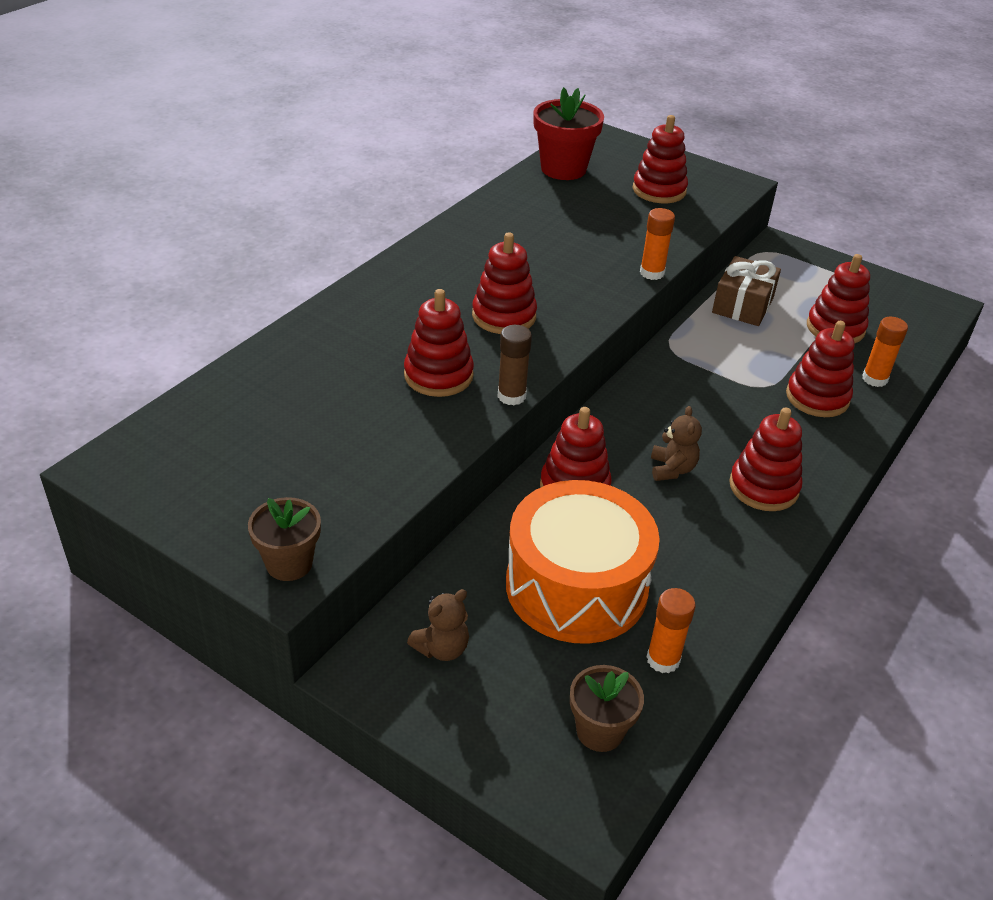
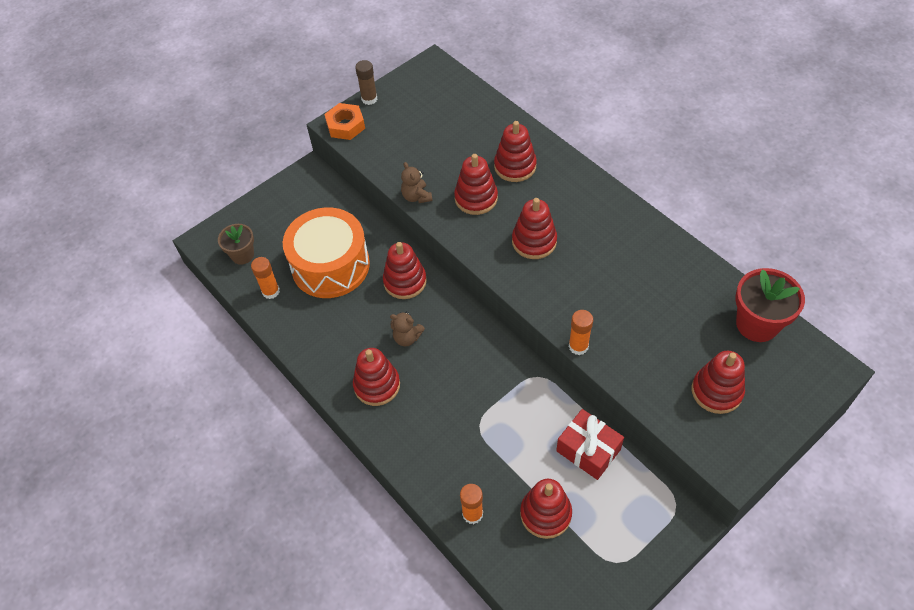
camera: 110 degrees right, 15 degrees up
brown flower pot [248,497,321,581] -> orange nut [324,103,365,140]
brown teddy bear [407,589,469,661] -> brown teddy bear moved to [401,162,433,203]
brown glue stick [498,325,532,405] -> brown glue stick moved to [355,60,378,105]
brown gift [712,256,781,326] -> red gift [556,409,624,480]
red stacking toy [786,321,854,417] -> red stacking toy moved to [494,121,537,182]

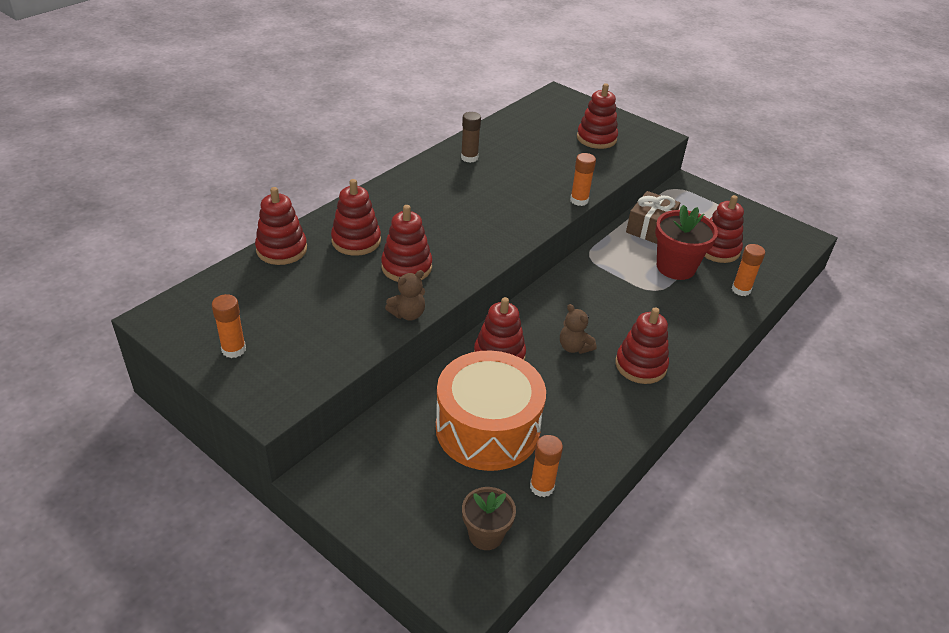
camera: 105 degrees left, 15 degrees down
orange nut [324,103,365,140] -> none
brown glue stick [355,60,378,105] -> brown glue stick moved to [461,112,481,163]
brown teddy bear [390,311,425,347] -> brown teddy bear turned 135 degrees clockwise [560,304,597,354]
red stacking toy [512,198,557,259] -> red stacking toy moved to [255,187,307,265]
red gift [556,409,624,480] -> brown gift [626,191,680,244]
red flower pot [735,268,805,342] -> red flower pot moved to [655,205,718,280]
none -> orange glue stick [212,294,246,358]

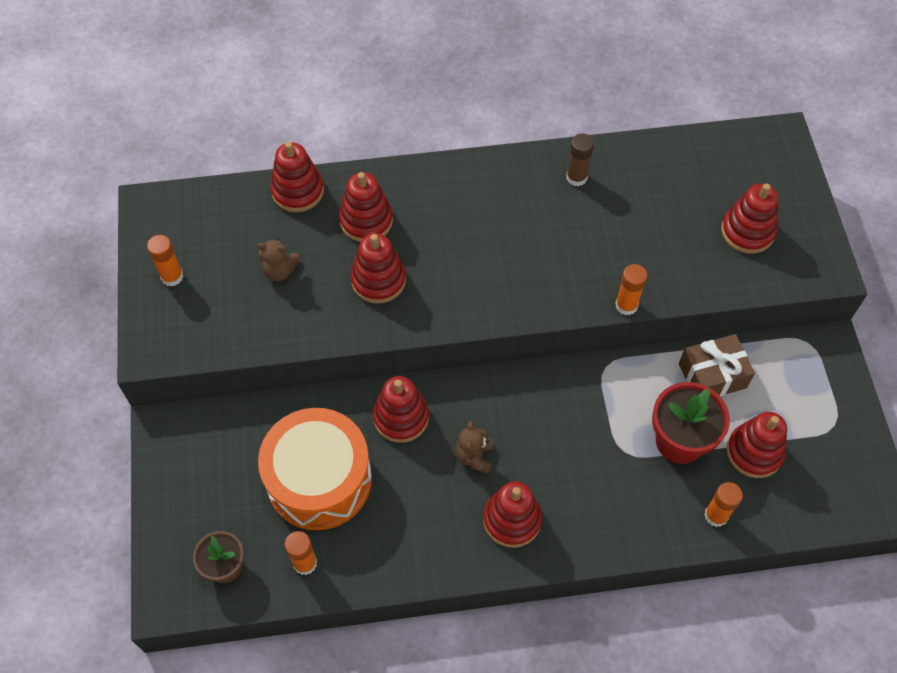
camera: 45 degrees right, 20 degrees up
brown teddy bear [385,270,425,321] -> brown teddy bear moved to [257,238,300,281]

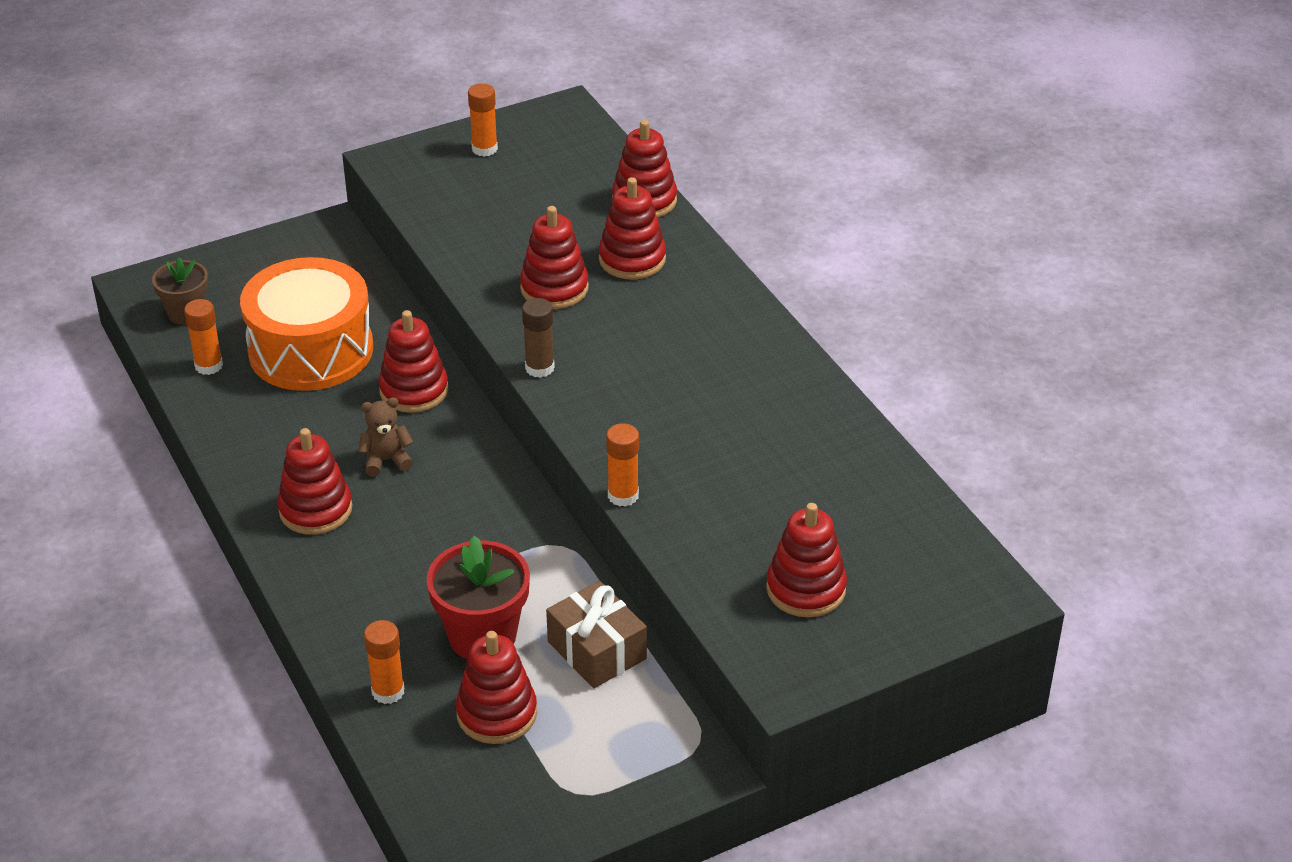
camera: 70 degrees right, 20 degrees down
brown teddy bear [257,238,300,281] -> none
brown glue stick [566,134,594,186] -> brown glue stick moved to [522,298,555,378]

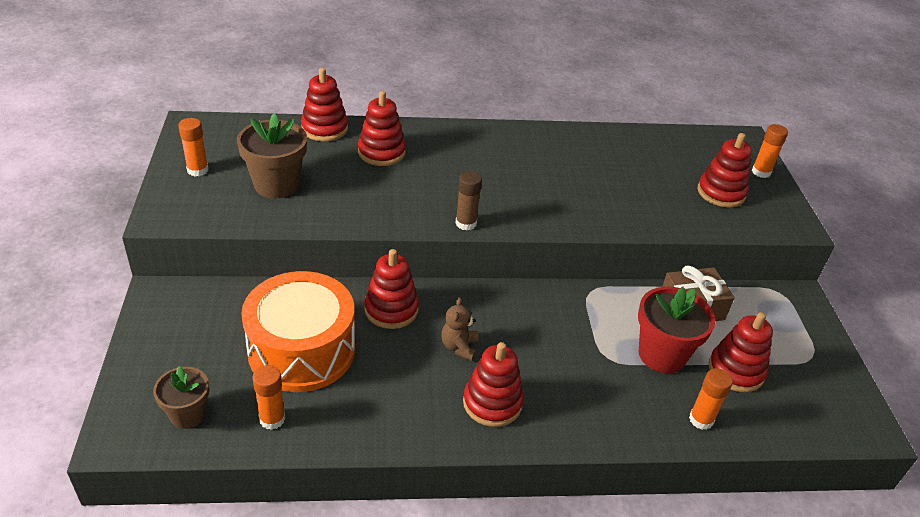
camera: 70 degrees left, 0 degrees up
red stacking toy [520,206,589,309] -> none
orange glue stick [606,423,639,507] -> orange glue stick moved to [752,124,788,178]
none -> brown flower pot [237,113,307,199]

